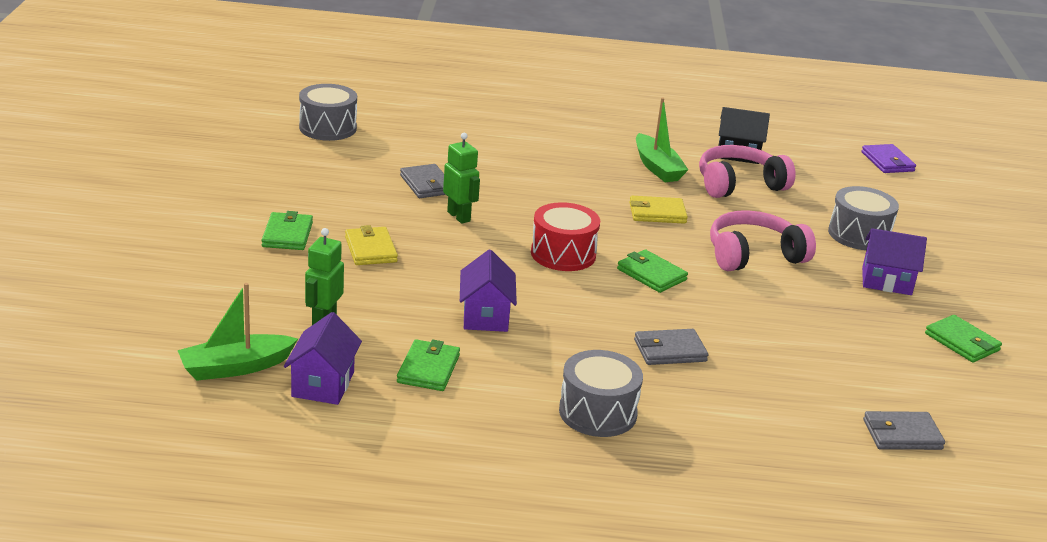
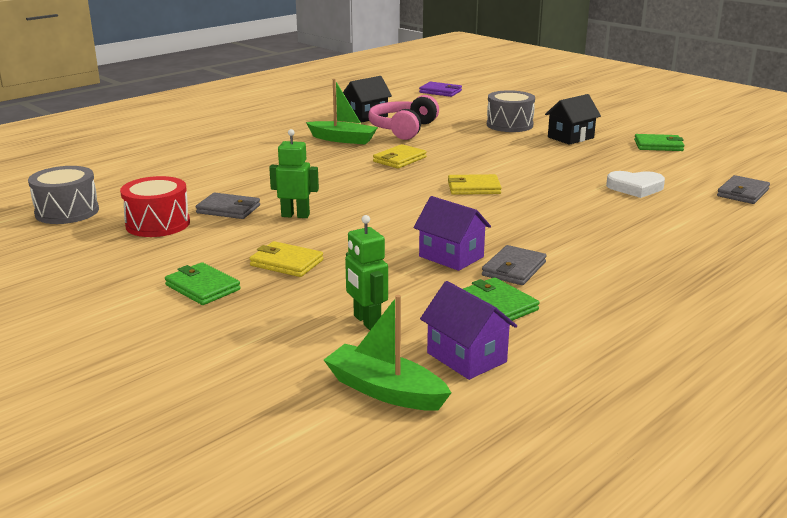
camera: 45 degrees left, 5 degrees down
green boat [177,283,298,381] -> green boat turned 105 degrees clockwise [324,295,451,411]
red drum [531,202,600,271] -> red drum moved to [120,176,190,237]
grey drum [559,350,643,437] -> none
green wallet [617,249,688,293] -> yellow wallet [448,174,502,195]
grey wallet [634,329,708,365] -> grey wallet moved to [482,245,547,285]
pink headphones [710,210,816,271] -> none
purple house [862,228,927,295] -> black house [545,94,601,145]
none -> white heart [606,171,665,198]

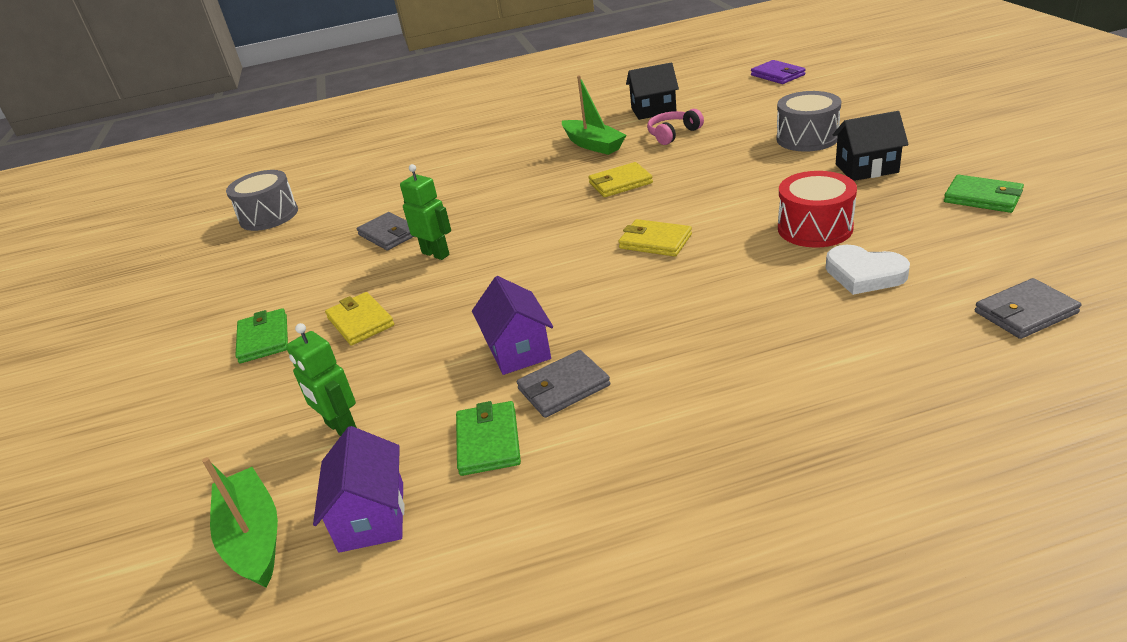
camera: 35 degrees right, 10 degrees up
red drum [120,176,190,237] -> red drum moved to [778,171,857,248]
green robot [345,215,388,330] -> green robot turned 45 degrees counterclockwise [286,323,357,436]
pink headphones [368,95,439,140] -> pink headphones [647,109,704,145], size x0.61

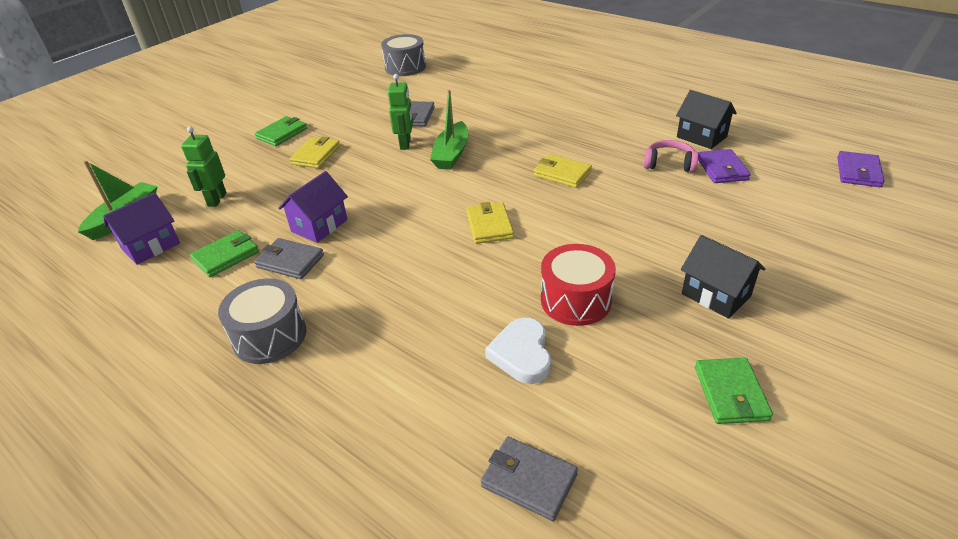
camera: 50 degrees right, 5 degrees up
green boat [562,75,626,155] -> green boat moved to [430,90,469,170]
grey drum [777,91,841,151] -> grey drum moved to [218,278,306,364]
none -> purple wallet [698,149,751,183]

